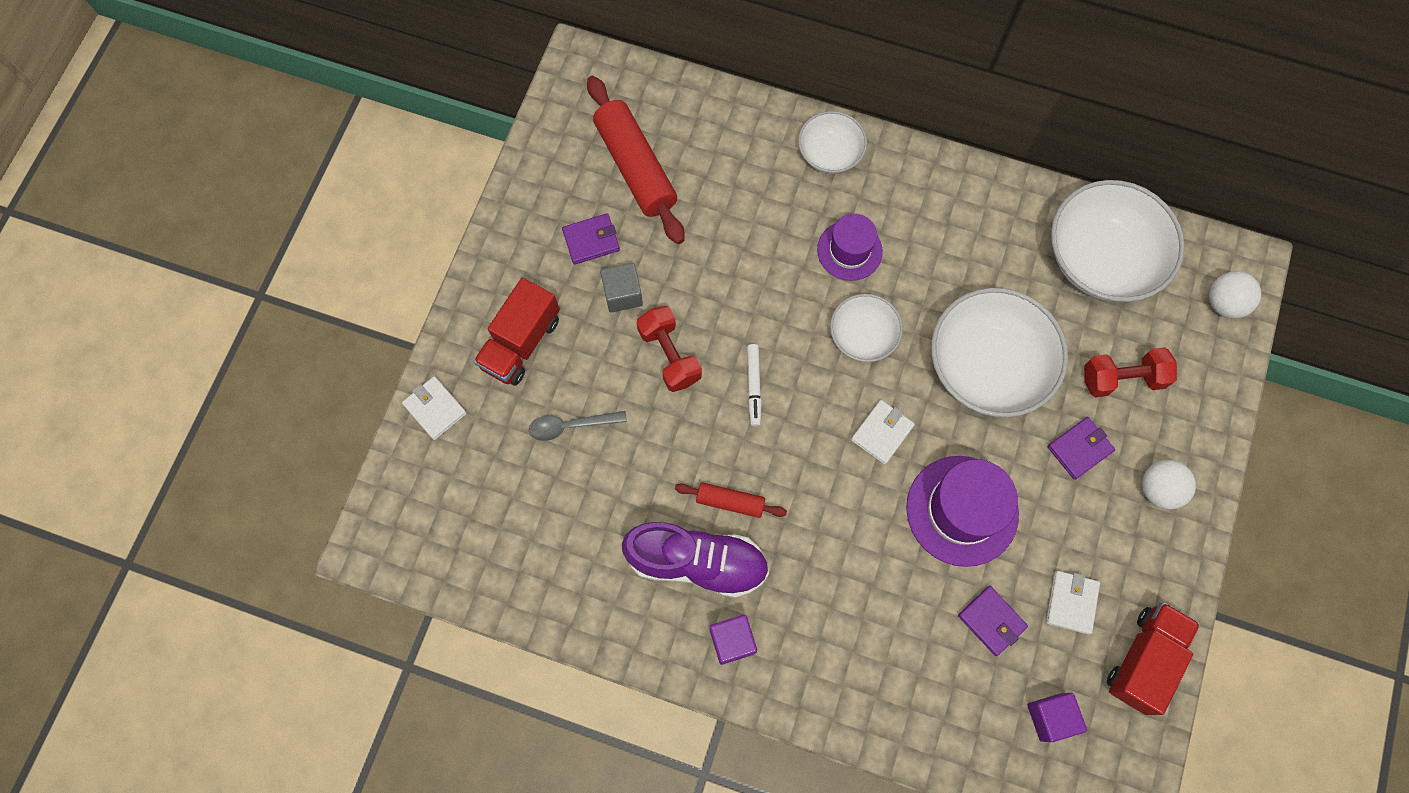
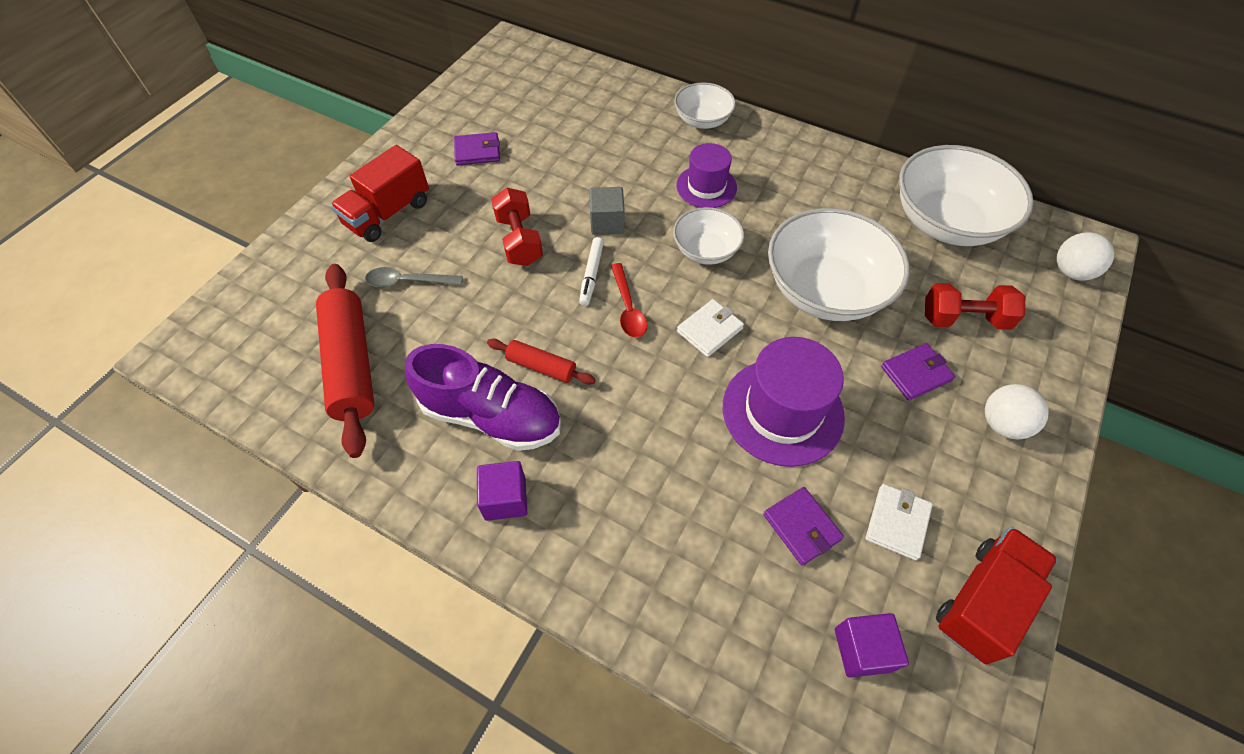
camera: 10 degrees right, 15 degrees down
white wallet [402,376,467,440] -> none
red rolling pin [587,76,685,244] -> red rolling pin moved to [316,264,375,458]
grey cube [600,263,643,313] -> grey cube moved to [589,187,625,235]
none -> red spoon [611,263,647,338]

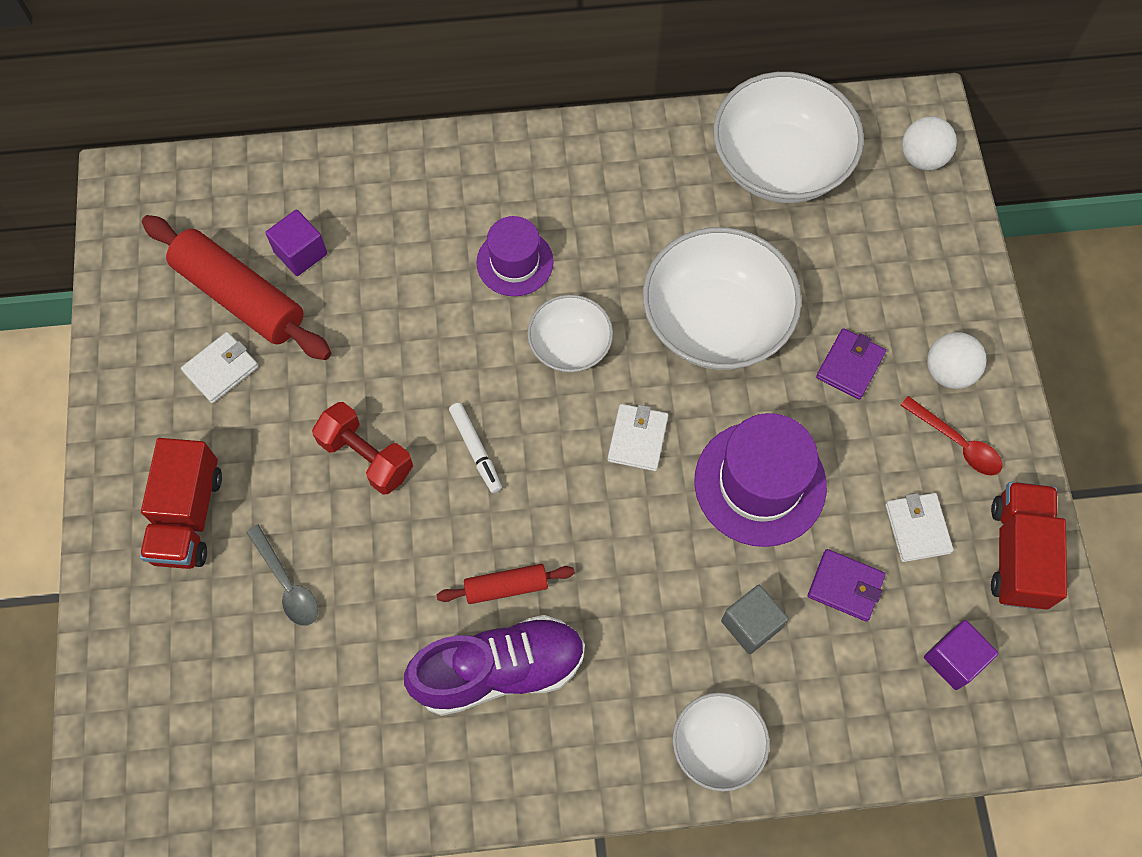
camera: 35 degrees left, 10 degrees up
red rolling pin [316,264,375,458] -> red rolling pin moved to [142,215,331,360]
grey spoon [365,267,463,287] -> grey spoon turned 90 degrees counterclockwise [246,524,318,626]
purple wallet [454,132,500,165] -> white wallet [181,332,259,403]
purple cube [477,461,527,521] -> purple cube moved to [265,210,327,276]
grey cube [589,187,625,235] -> grey cube moved to [721,585,788,654]
red spoon [611,263,647,338] -> red spoon moved to [900,396,1003,476]
white bowl [674,82,736,129] -> white bowl moved to [673,692,770,792]
red dumbbell [925,283,1025,330] -> none

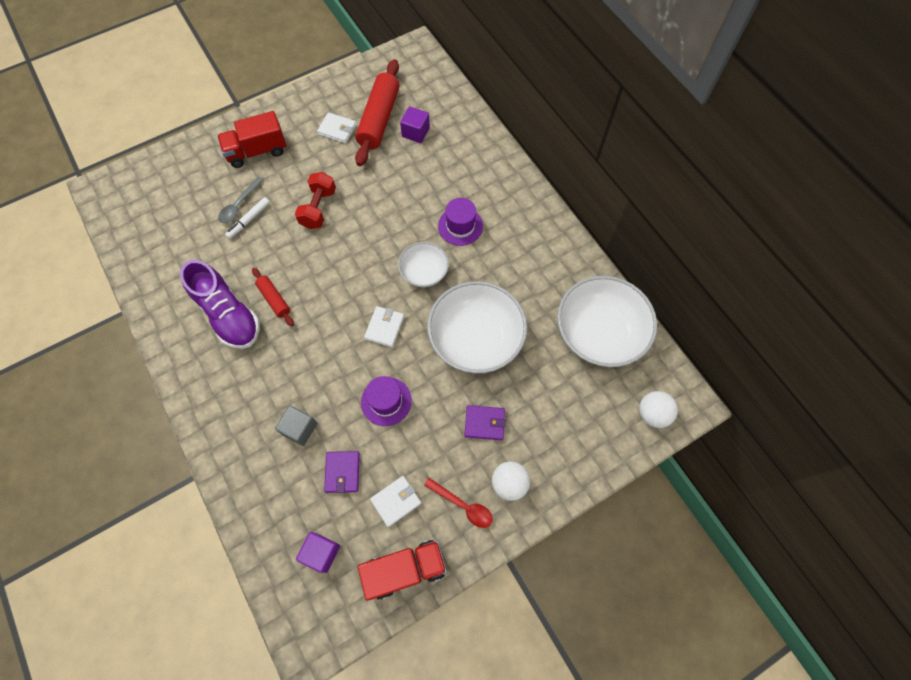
camera: 65 degrees right, 0 degrees up
white marker [449,403,502,493] -> white marker moved to [225,197,270,239]
white wallet [608,404,668,471] -> white wallet turned 60 degrees counterclockwise [364,306,404,347]
white bowl [673,692,770,792] -> none
purple hat [694,413,827,547] -> purple hat [361,376,412,426], size x0.63
red spoon [900,396,1003,476] -> red spoon turned 75 degrees counterclockwise [424,478,493,528]

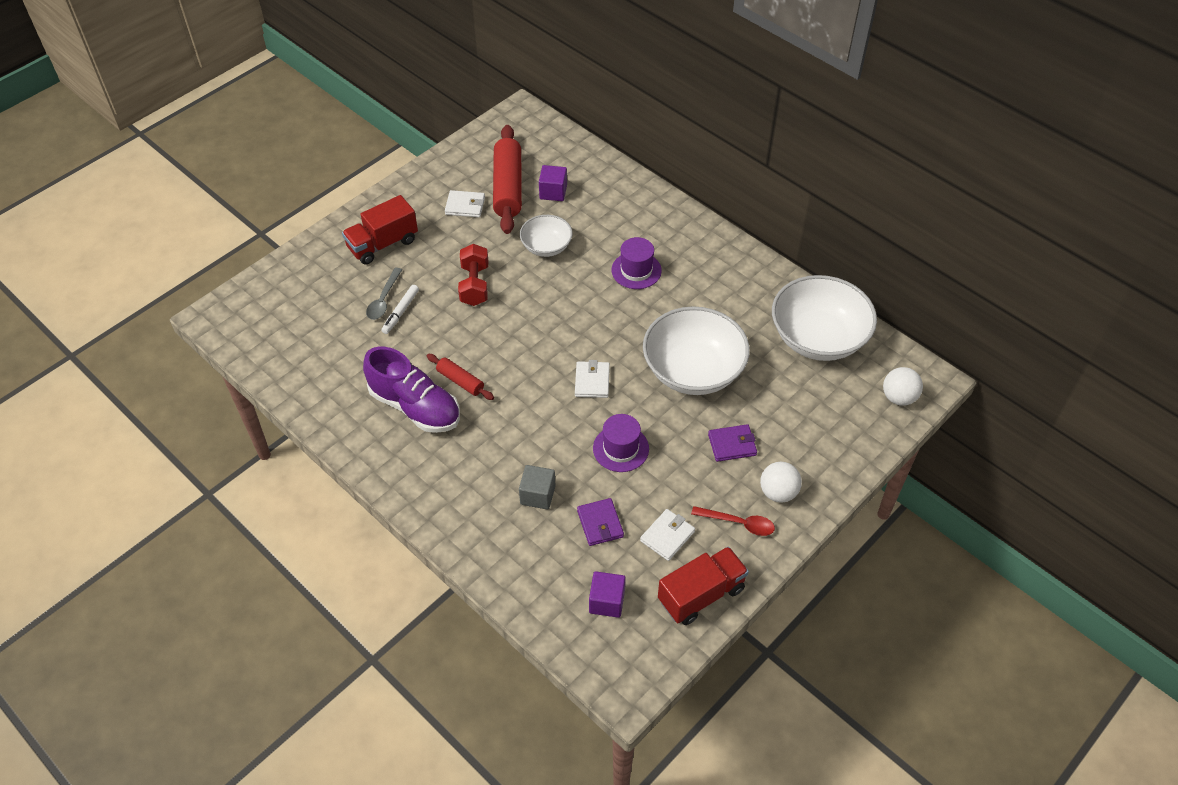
camera: 15 degrees left, 15 degrees down
white bowl [398,242,449,287] -> white bowl moved to [520,215,573,257]

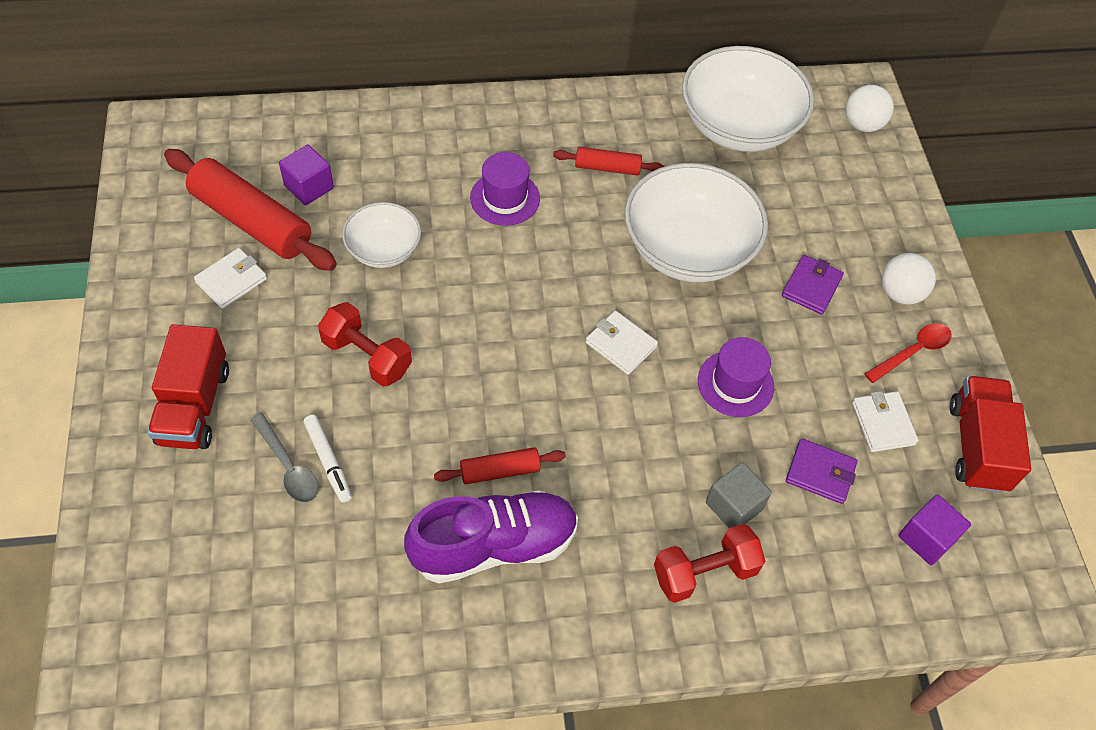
camera: 55 degrees left, 5 degrees up
none -> red rolling pin [553,147,664,176]
none -> red dumbbell [654,524,765,603]

